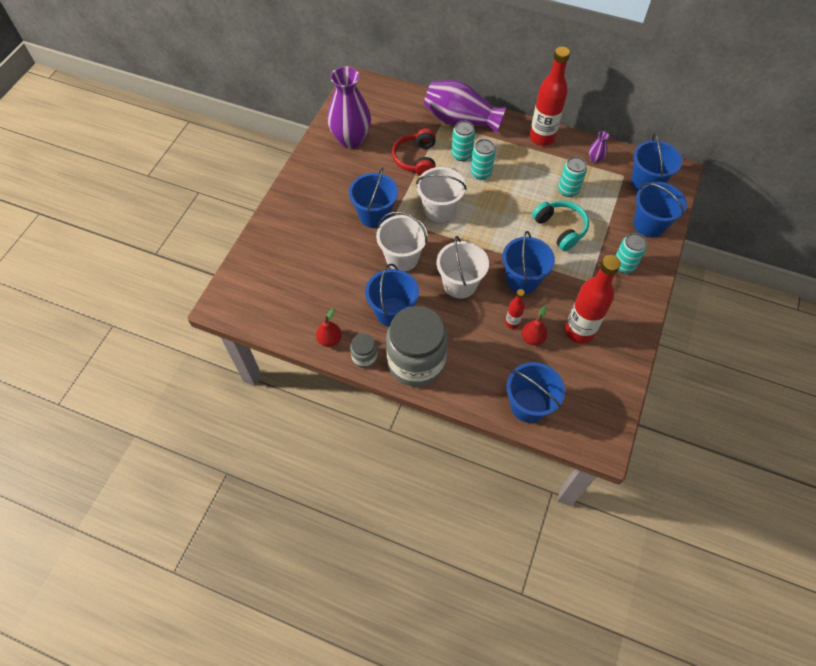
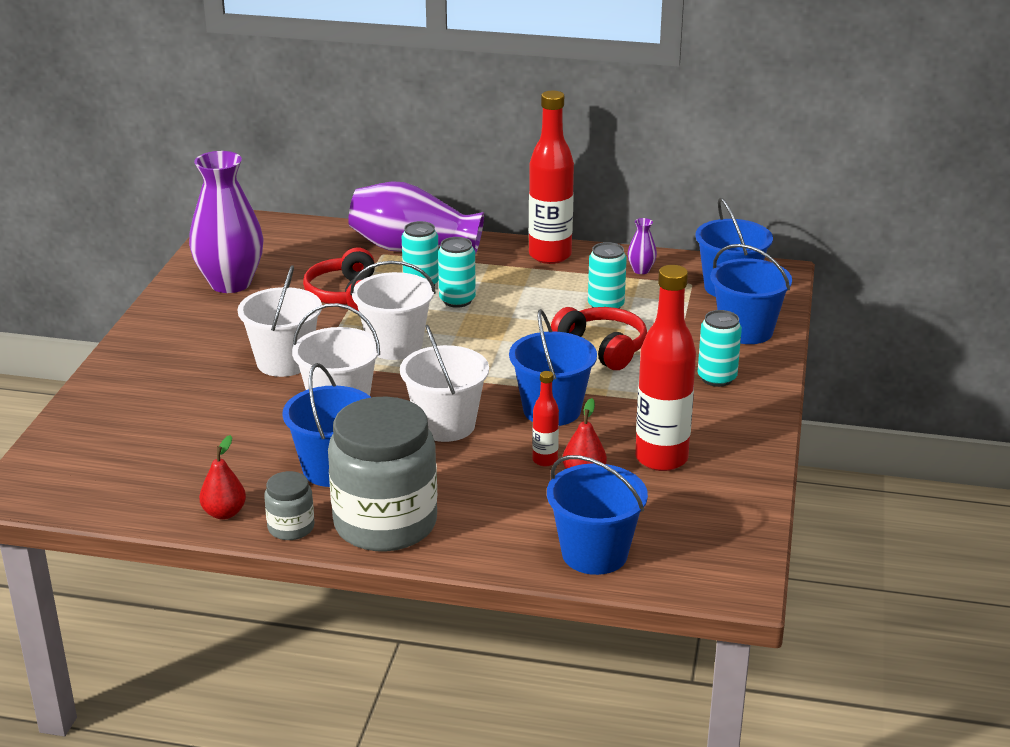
camera: 10 degrees left, 30 degrees down
blue bucket [349,167,398,228] -> white bucket [238,265,322,377]
turquoise headphones [532,201,589,251] -> red headphones [551,307,647,370]

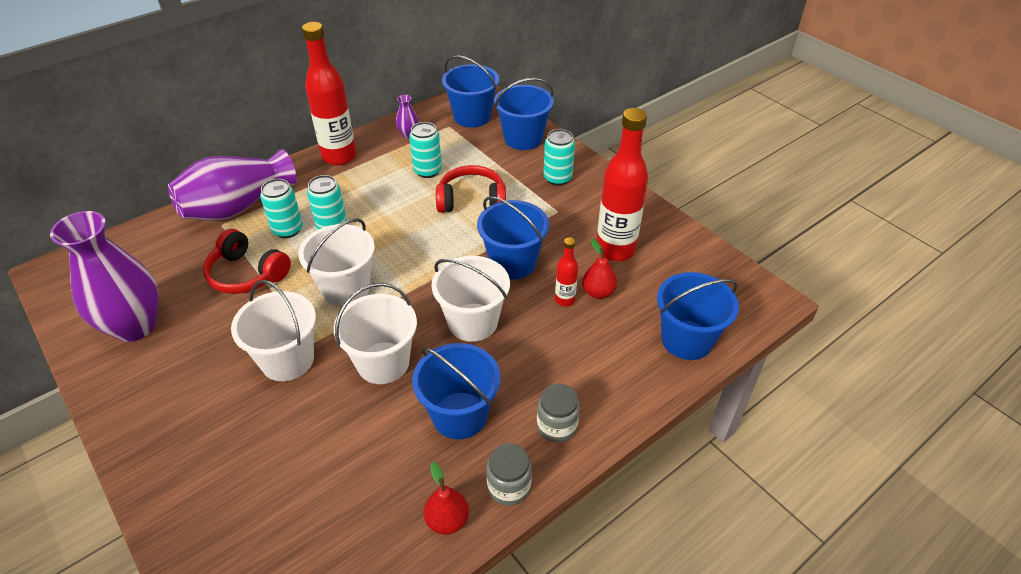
camera: 50 degrees left, 15 degrees up
grey jar [328,397,437,551] -> grey jar [537,384,580,442], size x0.45

